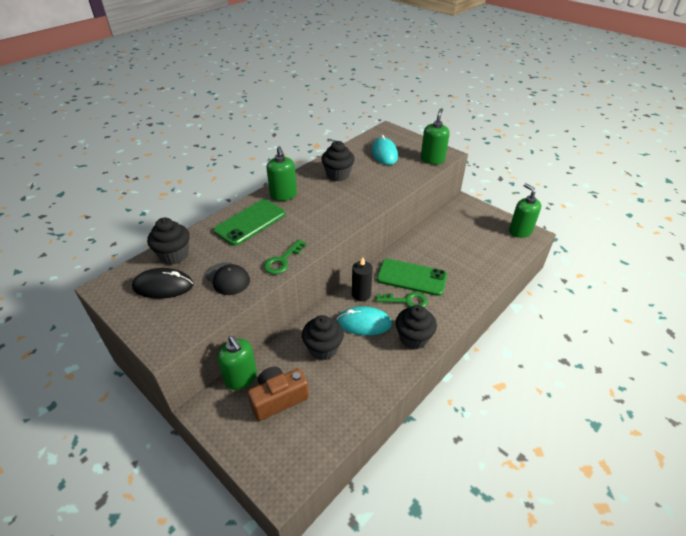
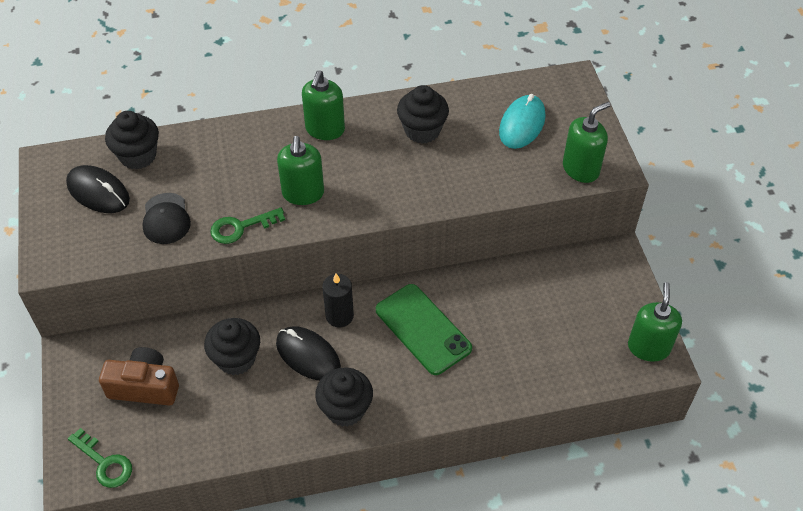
camera: 35 degrees right, 10 degrees up
green phone [213,199,286,246] -> none
green soap dispenser [217,336,257,390] -> green soap dispenser moved to [277,136,324,205]
turquoise mouse [337,306,392,335] -> black mouse [276,326,341,381]
green key [376,292,428,307] -> green key moved to [68,428,132,488]

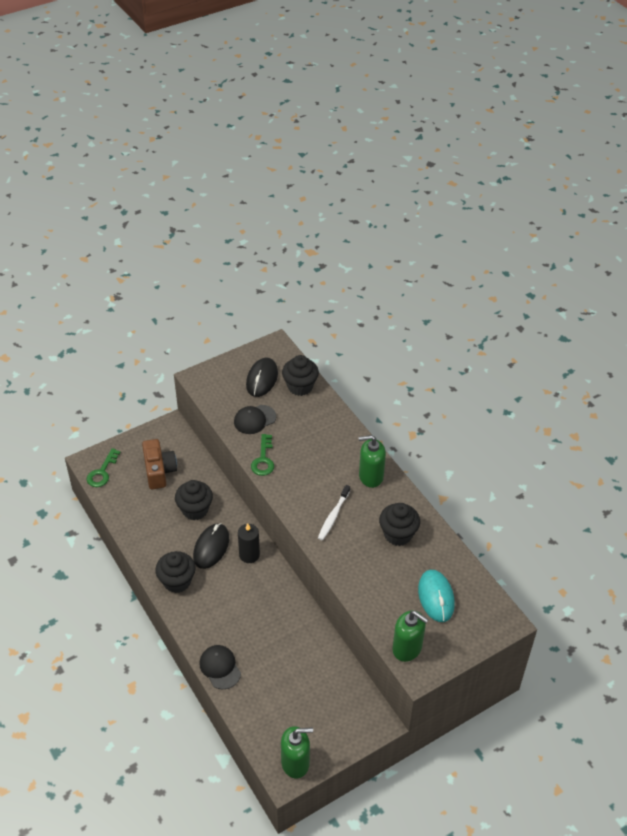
camera: 70 degrees right, 5 degrees down
green key [210,208,285,244] -> green key turned 135 degrees counterclockwise [251,434,274,476]
green soap dispenser [277,136,324,205] -> none
green phone [376,284,472,375] -> none
turquoise mouse [499,94,545,149] -> turquoise mouse turned 75 degrees clockwise [418,570,455,622]
none -> black cap [199,645,241,689]
none -> white toothbrush [318,485,350,541]

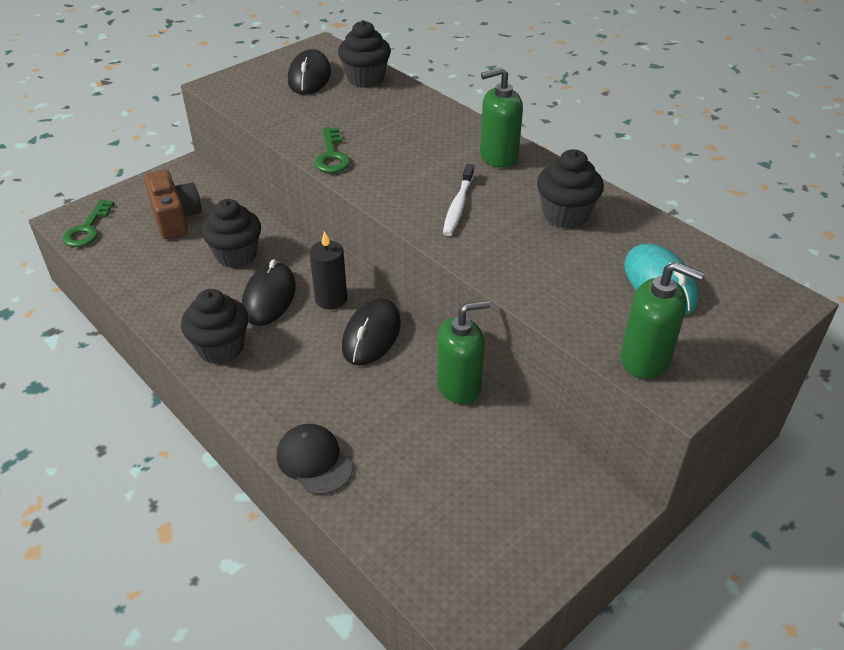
camera: 10 degrees left, 5 degrees down
black cap [234,405,276,434] -> none
green soap dispenser [281,726,313,778] -> green soap dispenser moved to [437,301,490,404]
none -> black mouse [342,299,401,366]

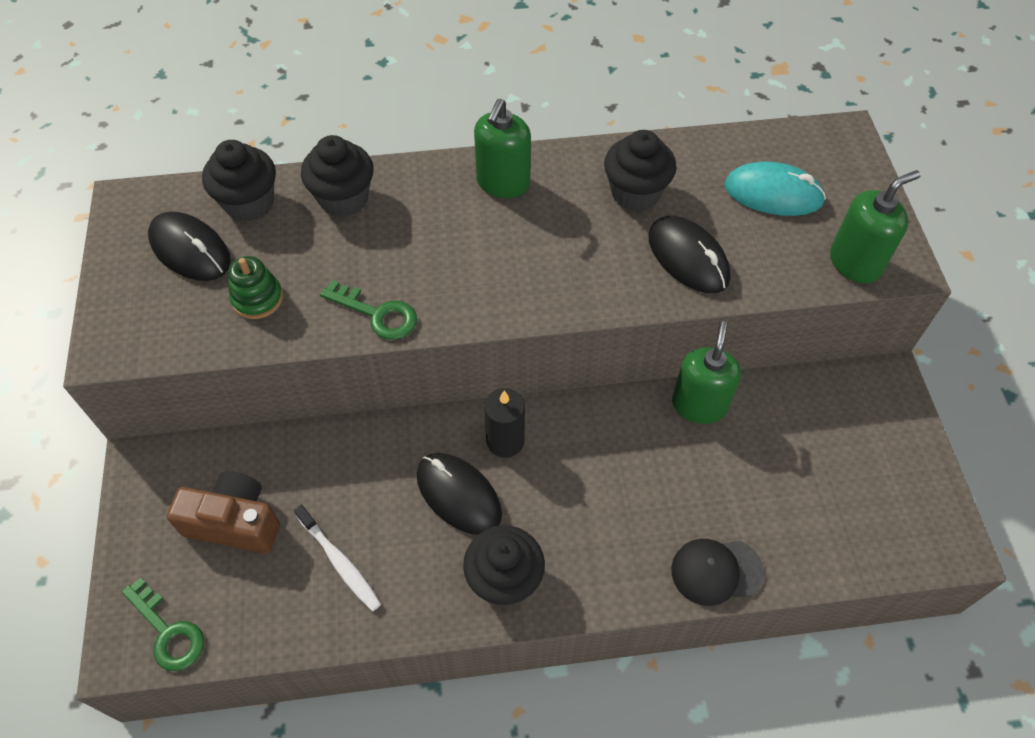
camera: 55 degrees left, 15 degrees up
black cupcake [202,199,261,268] -> black cupcake moved to [301,135,374,217]
black mouse [342,299,401,366] -> black mouse moved to [648,216,731,293]
white toothbrush [443,164,474,236] -> white toothbrush moved to [294,505,381,611]
none -> green stacking toy [228,256,283,319]

